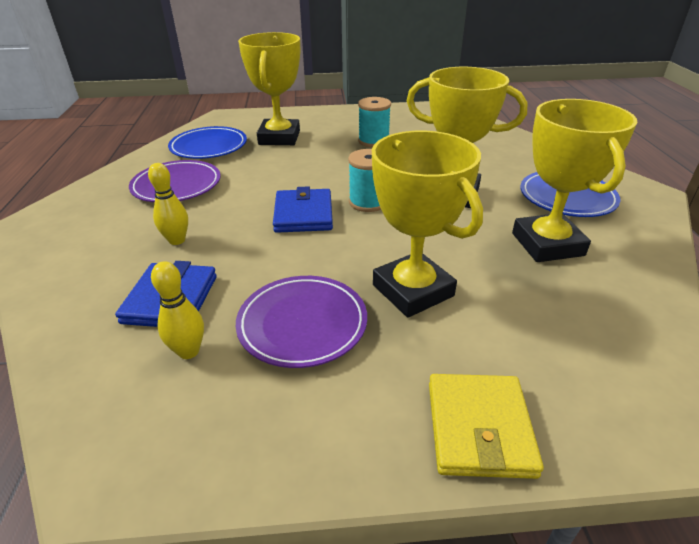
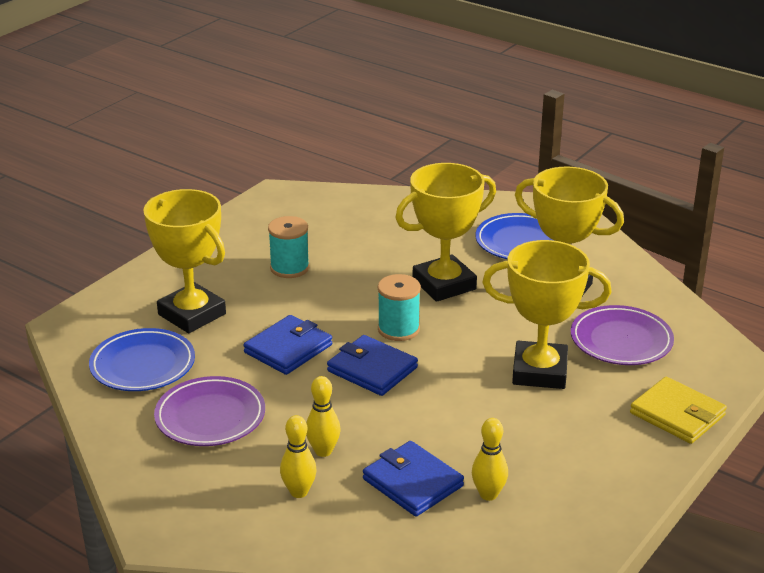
camera: 50 degrees left, 5 degrees down
purple plate [236,276,367,368] -> purple plate moved to [571,305,674,365]
none -> blue wallet [244,315,332,375]
none -> yellow bowling pin [280,415,317,498]

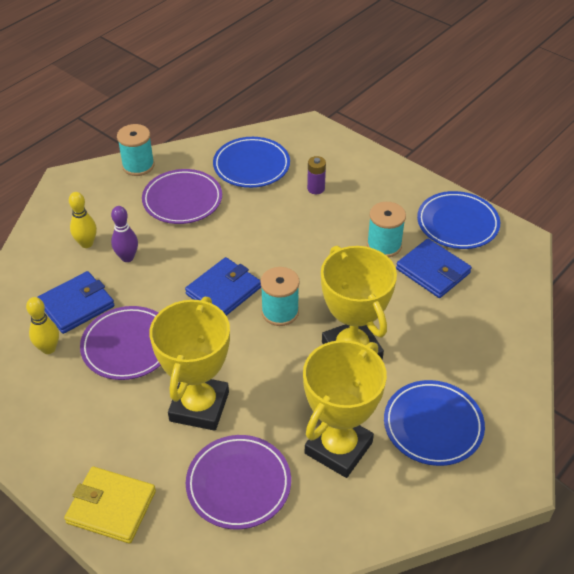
camera: 95 degrees right, 15 degrees up
yellow trophy [143,189,226,333] -> purple battery [307,156,326,194]
blue wallet [244,315,332,375] -> blue wallet moved to [396,239,472,298]
yellow bowling pin [306,376,340,457] -> purple bowling pin [111,206,138,262]
yellow wallet [630,377,727,444] -> yellow wallet turned 60 degrees clockwise [64,467,156,544]
none -> purple plate [80,306,161,380]
none -> turquoise spool [117,124,155,176]
none -> blue plate [417,191,500,249]

